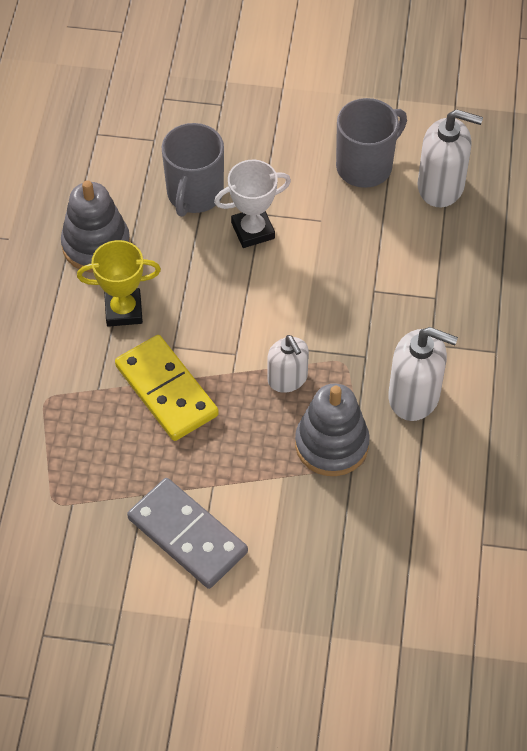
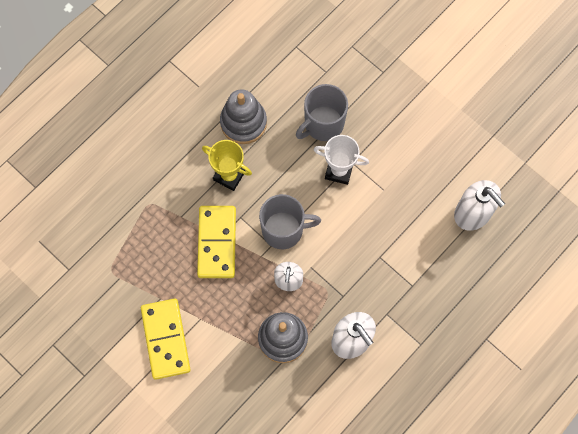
camera: 35 degrees right, 15 degrees up
grey domino [127,478,248,589] -> yellow domino [141,298,191,380]
grey mug [336,98,407,188] -> grey mug moved to [259,194,321,249]

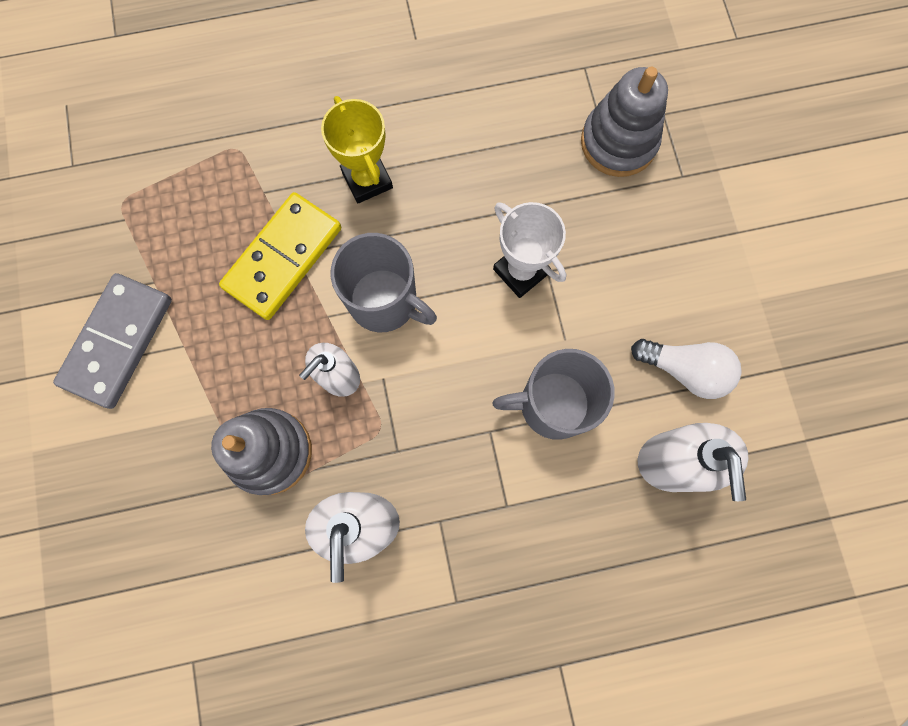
camera: 35 degrees right, 5 degrees up
yellow domino [141,298,191,380] -> grey domino [53,273,172,409]
grey stacking toy [220,89,267,144] -> grey stacking toy moved to [581,67,668,177]
grey mug [296,84,348,141] -> grey mug moved to [492,349,615,440]
none -> white light bulb [631,339,742,399]

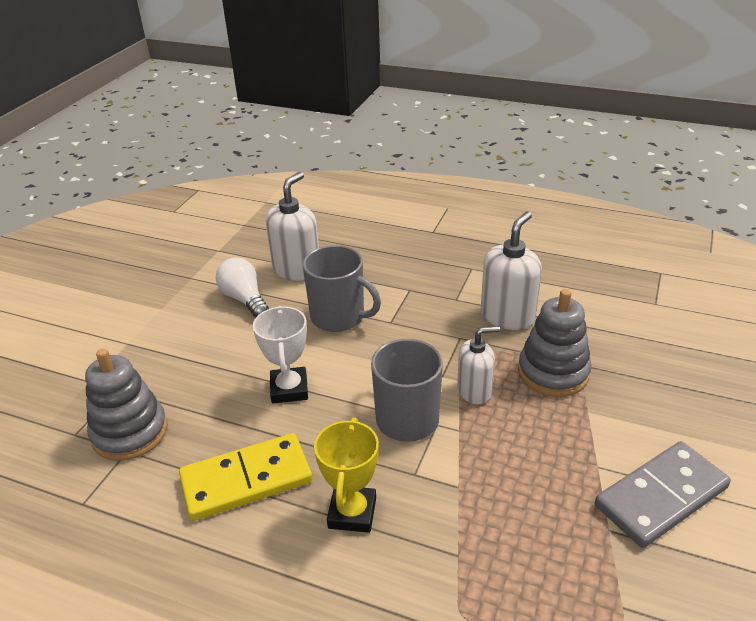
camera: 145 degrees left, 40 degrees down
yellow domino [219,192,341,320] -> yellow domino moved to [179,433,312,521]

